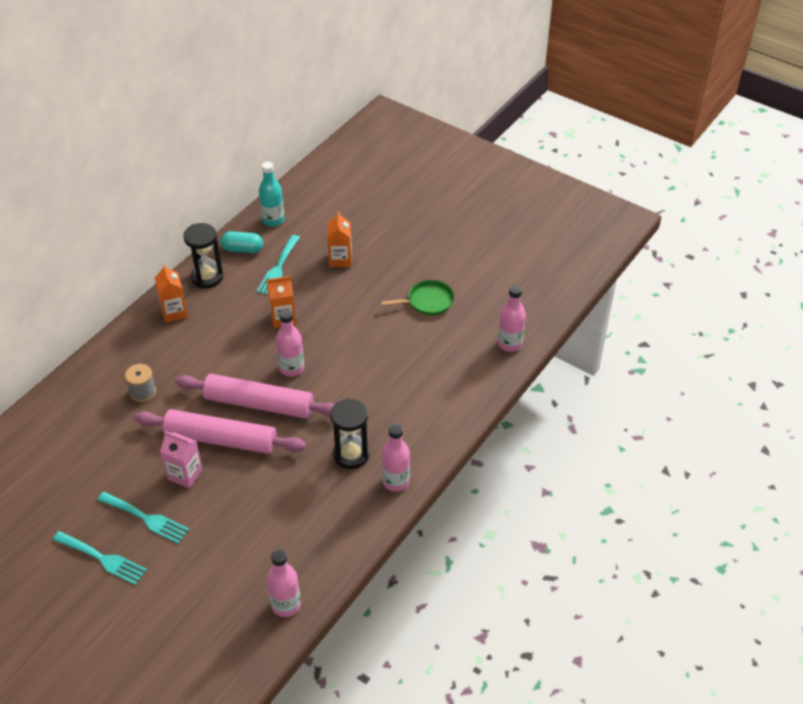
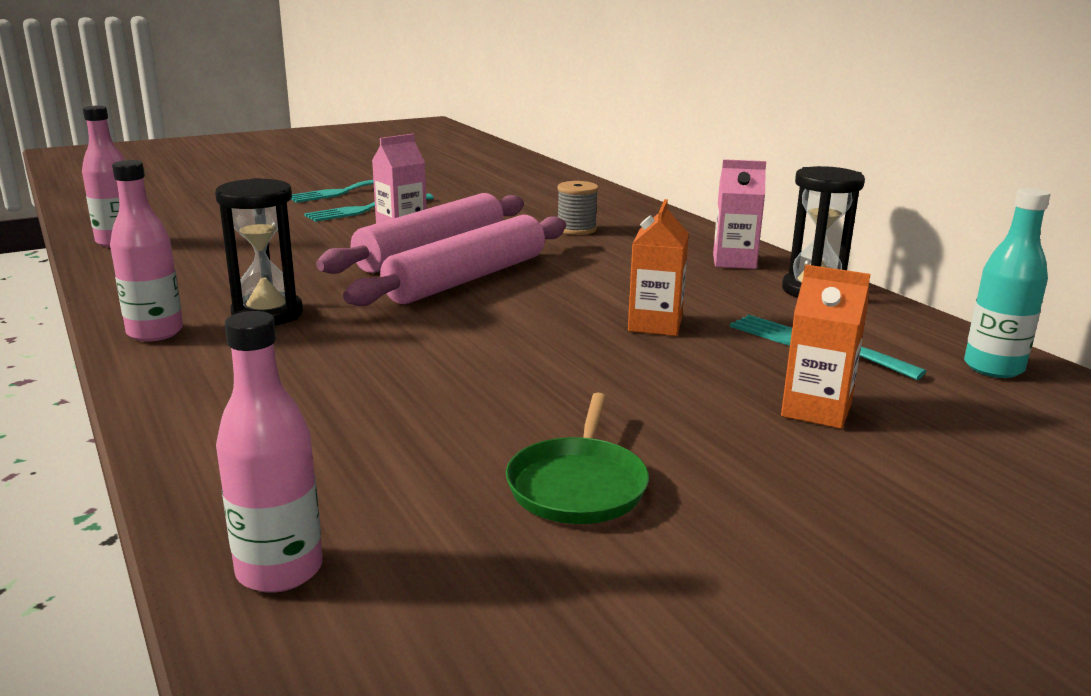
camera: 115 degrees right, 25 degrees down
orange carton [155,264,188,322] -> pink carton [713,159,766,269]
turquoise capsule [221,231,263,253] -> none
pink bottle [276,309,304,377] -> none

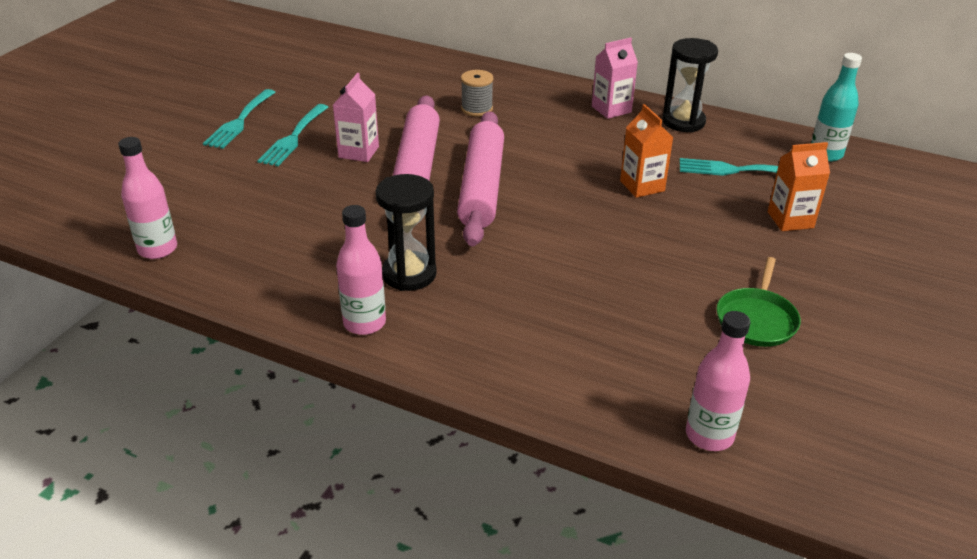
camera: 35 degrees left, 15 degrees up
green pan [506,393,649,524] -> green pan turned 45 degrees clockwise [717,257,801,347]

